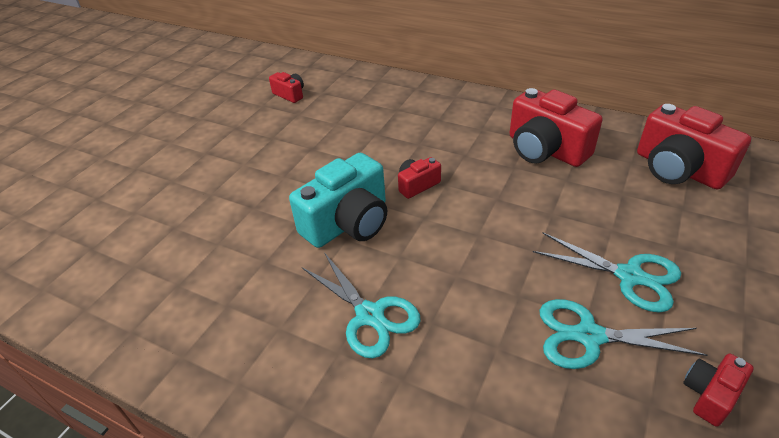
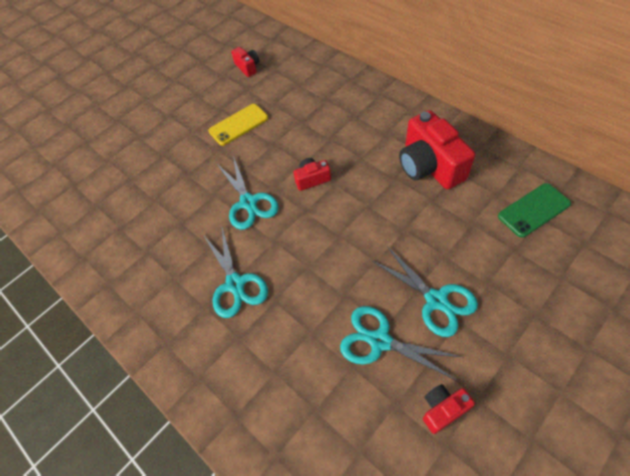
camera: 20 degrees right, 15 degrees up
turquoise camera [289,153,387,248] -> turquoise scissors [216,156,279,230]
red camera [637,104,751,189] -> green phone [498,183,571,238]
none -> yellow phone [208,104,268,146]

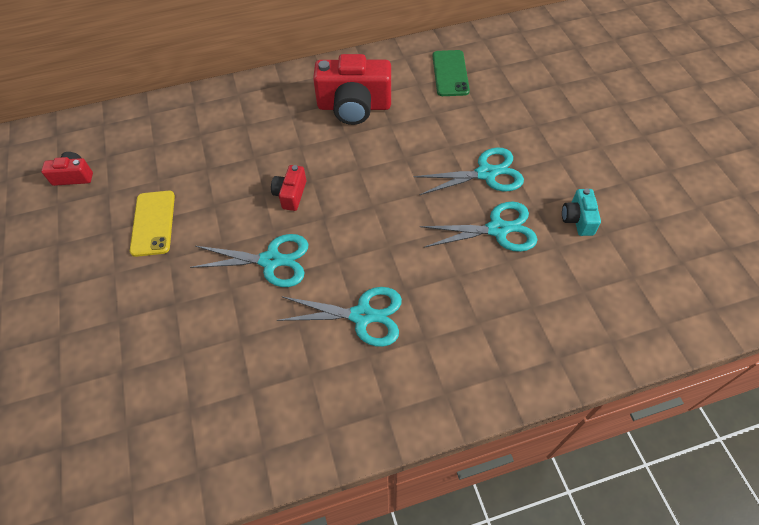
camera: 65 degrees left, 0 degrees up
turquoise scissors [340,306,462,381] -> turquoise scissors turned 150 degrees counterclockwise [420,202,538,252]
red camera [423,384,475,434] -> turquoise camera [562,189,601,236]

